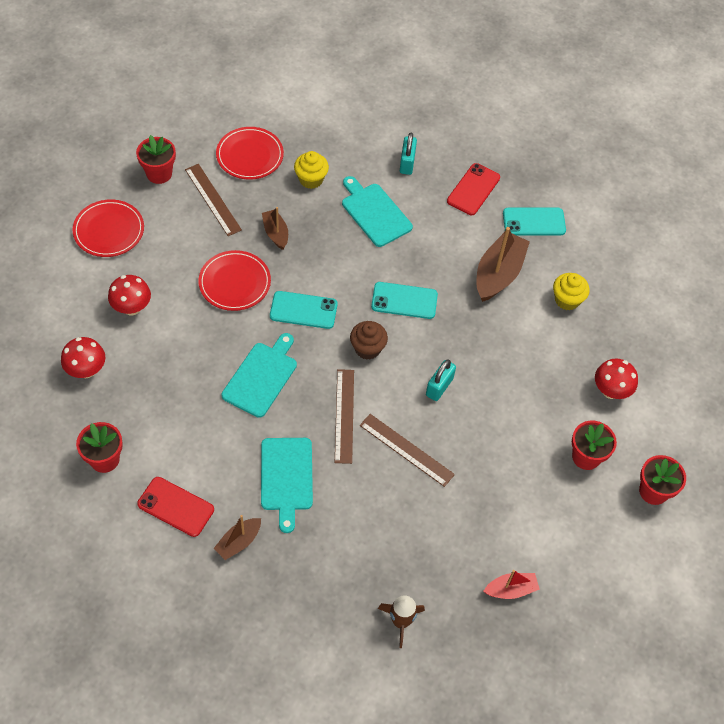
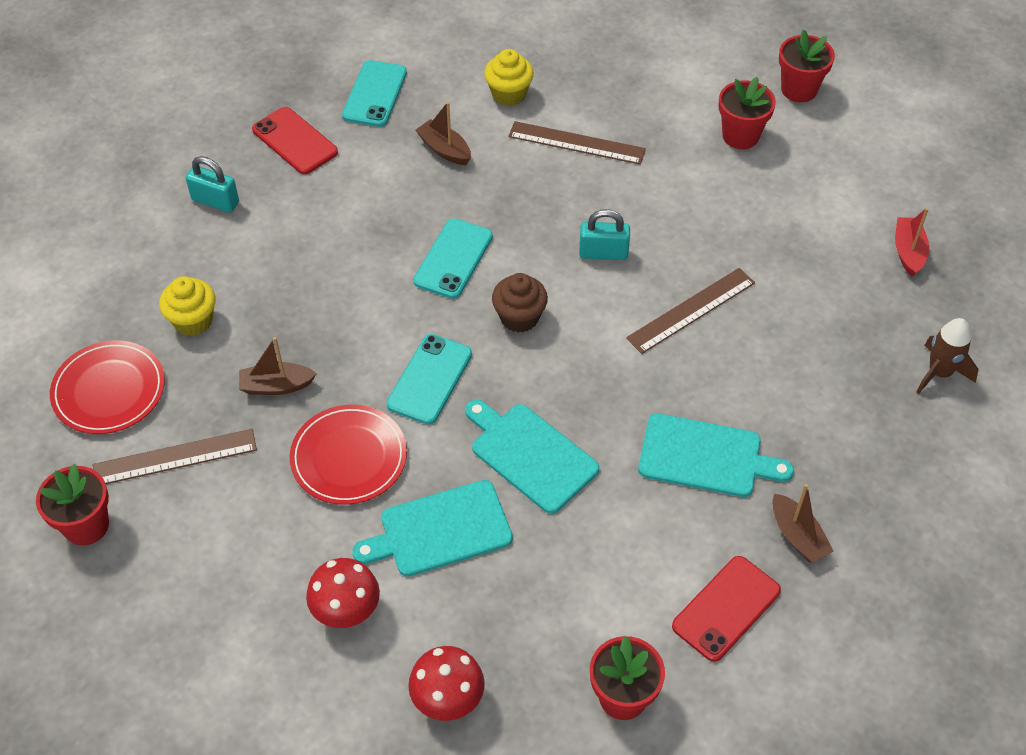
camera: 70 degrees left, 5 degrees down
red plate [72,200,144,257] -> none
brown ruler [335,369,354,464] -> brown ruler moved to [508,121,646,165]
turquoise cutting board [342,176,413,247] -> turquoise cutting board moved to [352,480,513,577]
turquoise padlock [426,360,456,401] -> turquoise padlock turned 45 degrees counterclockwise [579,209,630,260]
brown boat [477,227,530,302] -> brown boat [416,102,471,165], size x0.56
red mushroom [595,358,638,399] -> none

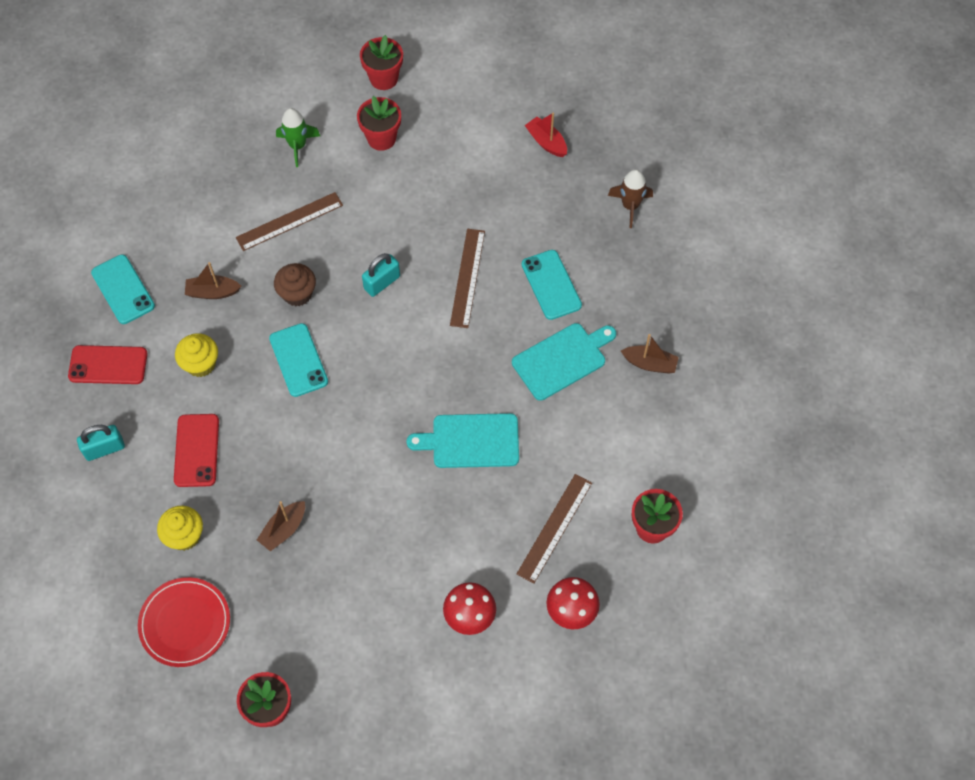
camera: 45 degrees left, 10 degrees up
brown ruler [93,429,257,484] -> brown ruler moved to [517,474,592,584]
red plate [289,405,407,505] -> none
turquoise cutting board [352,480,513,577] -> none
turquoise phone [387,334,472,424] -> turquoise phone moved to [522,250,582,320]
yellow cupcake [484,49,534,106] -> yellow cupcake moved to [175,333,218,377]
brown cupcake [492,273,548,332] -> brown cupcake moved to [274,263,316,307]
red phone [672,556,781,662] -> red phone moved to [174,414,219,487]
none -> green rocket [276,108,320,167]

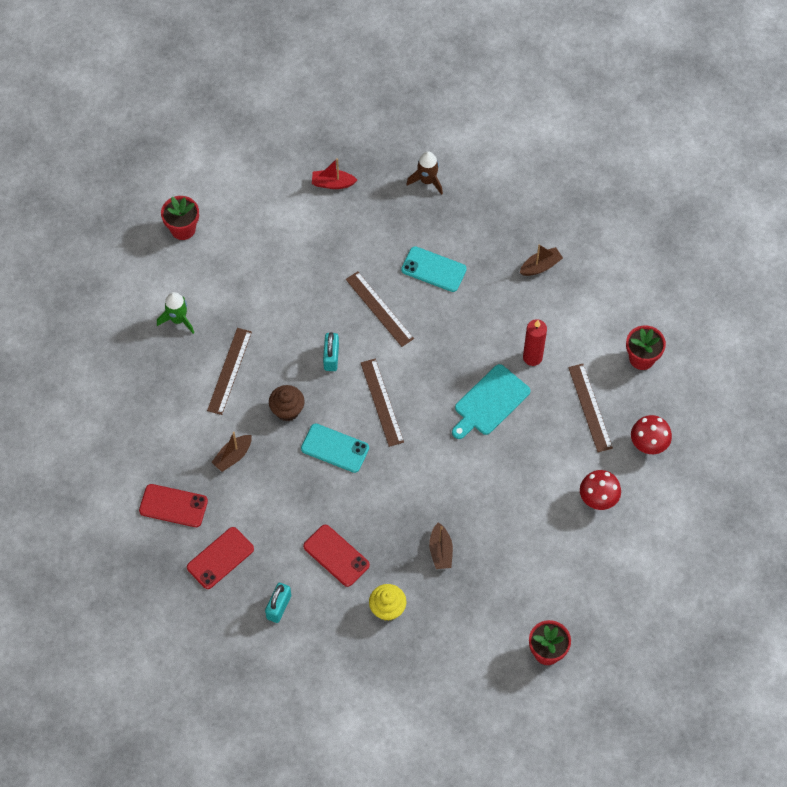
camera: 45 degrees left, 0 degrees up
turquoise phone [91,255,155,324] -> red phone [139,484,208,527]
red plate [138,577,230,667] -> none
yellow cupcake [175,333,218,377] -> none
red flower pot [357,96,401,151] -> none
turquoise cutting board [512,323,616,401] -> none
none -> brown ruler [361,359,404,447]
none -> red candle [523,319,547,366]

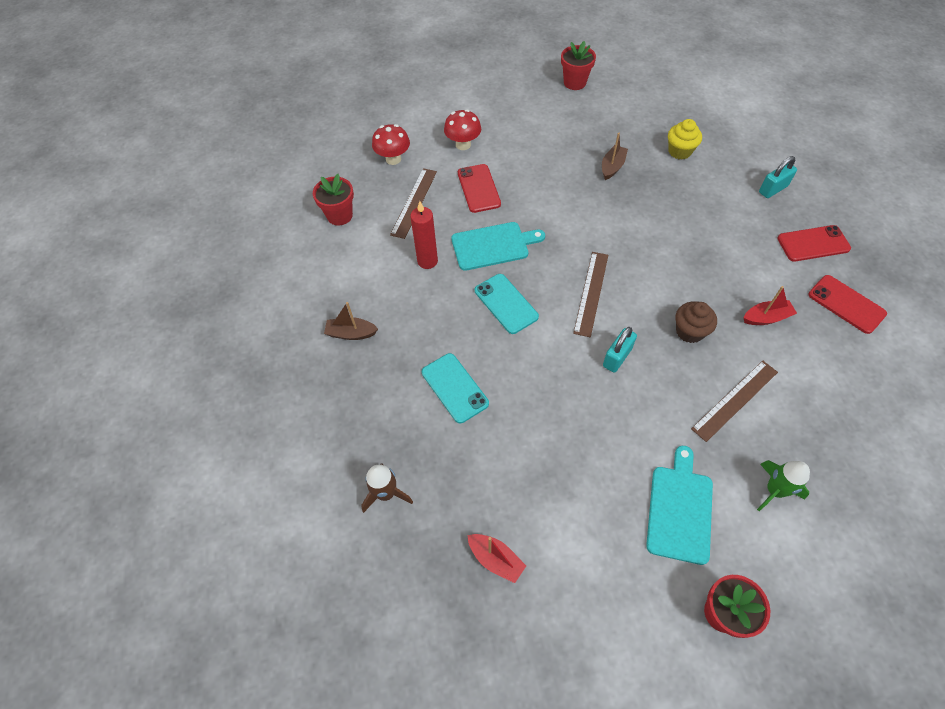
camera: 145 degrees left, 5 degrees down
brown boat [211,432,251,472] -> red boat [744,286,797,325]
turquoise phone [301,424,369,473] -> turquoise phone moved to [475,274,539,334]
red phone [303,525,370,587] -> red phone moved to [458,164,501,213]
brown ruler [346,271,414,347] -> none
none -> turquoise cutting board [646,446,713,565]

